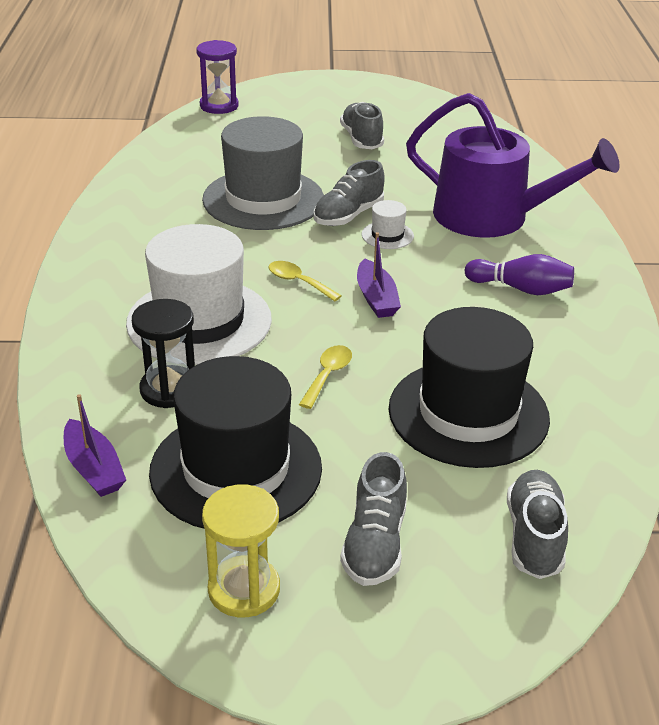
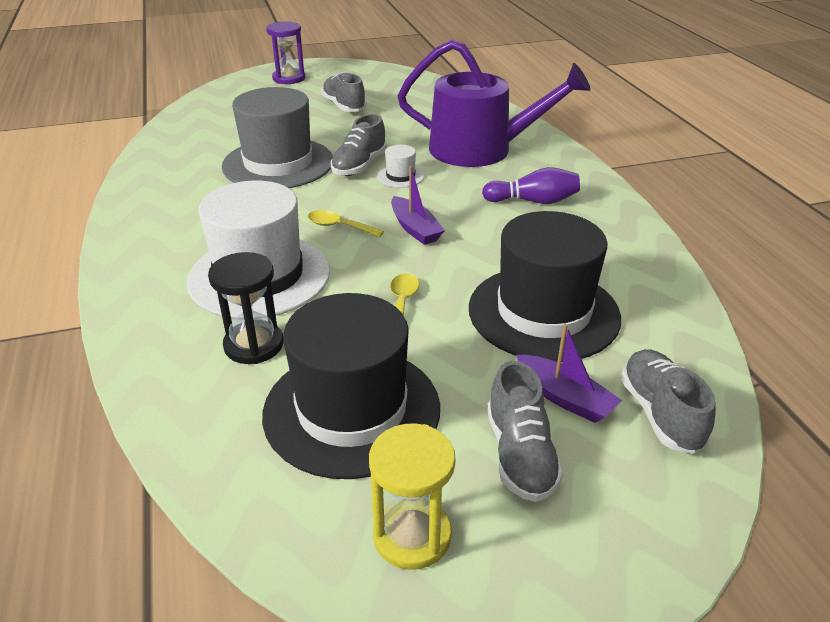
camera: 15 degrees left, 0 degrees up
purple boat [64,394,126,497] -> purple boat moved to [516,324,622,423]
purple hourglass [196,40,239,114] -> purple hourglass moved to [266,21,305,84]

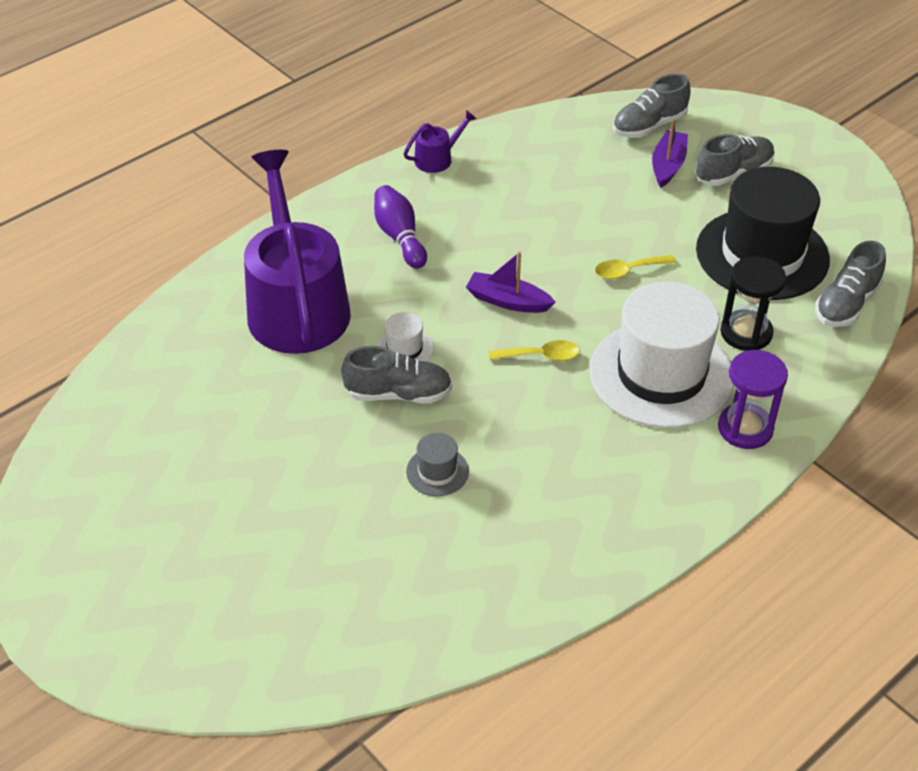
camera: 115 degrees left, 10 degrees up
grey hat [222,87,333,188] -> grey hat [406,433,469,496], size x0.41
purple hourglass [266,21,305,84] -> purple hourglass moved to [718,350,788,449]
yellow spoon [308,210,384,238] -> yellow spoon turned 90 degrees counterclockwise [489,340,580,361]
grey shoe [321,72,367,112] -> grey shoe moved to [815,241,886,327]
yellow hourglass [369,423,456,570] -> none
purple boat [391,166,445,245] -> purple boat turned 105 degrees counterclockwise [466,252,555,313]
black hat [469,211,621,362] -> none
none -> purple watering can [404,110,477,173]

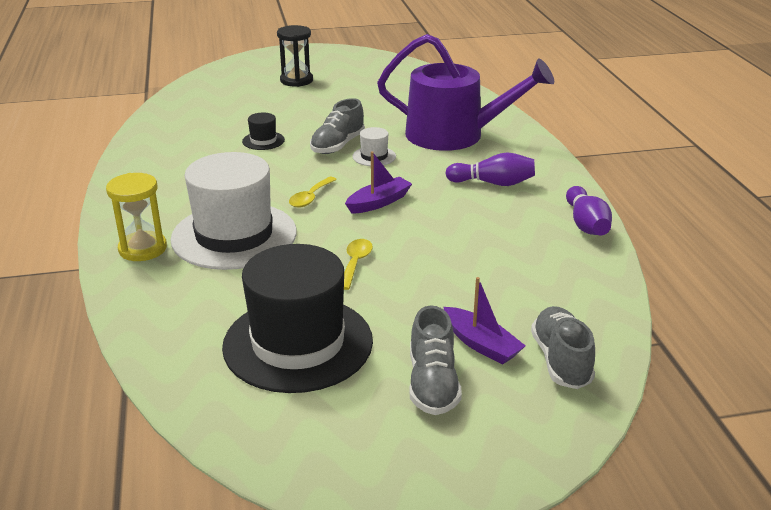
camera: 120 degrees right, 15 degrees down
purple watering can [404,110,477,173] -> purple bowling pin [566,186,612,235]
grey hat [406,433,469,496] -> black hat [242,113,285,150]
purple hourglass [718,350,788,449] -> yellow hourglass [106,173,167,261]
black hourglass [720,256,786,351] -> black hourglass moved to [277,25,313,87]
grey shoe [815,241,886,327] -> none

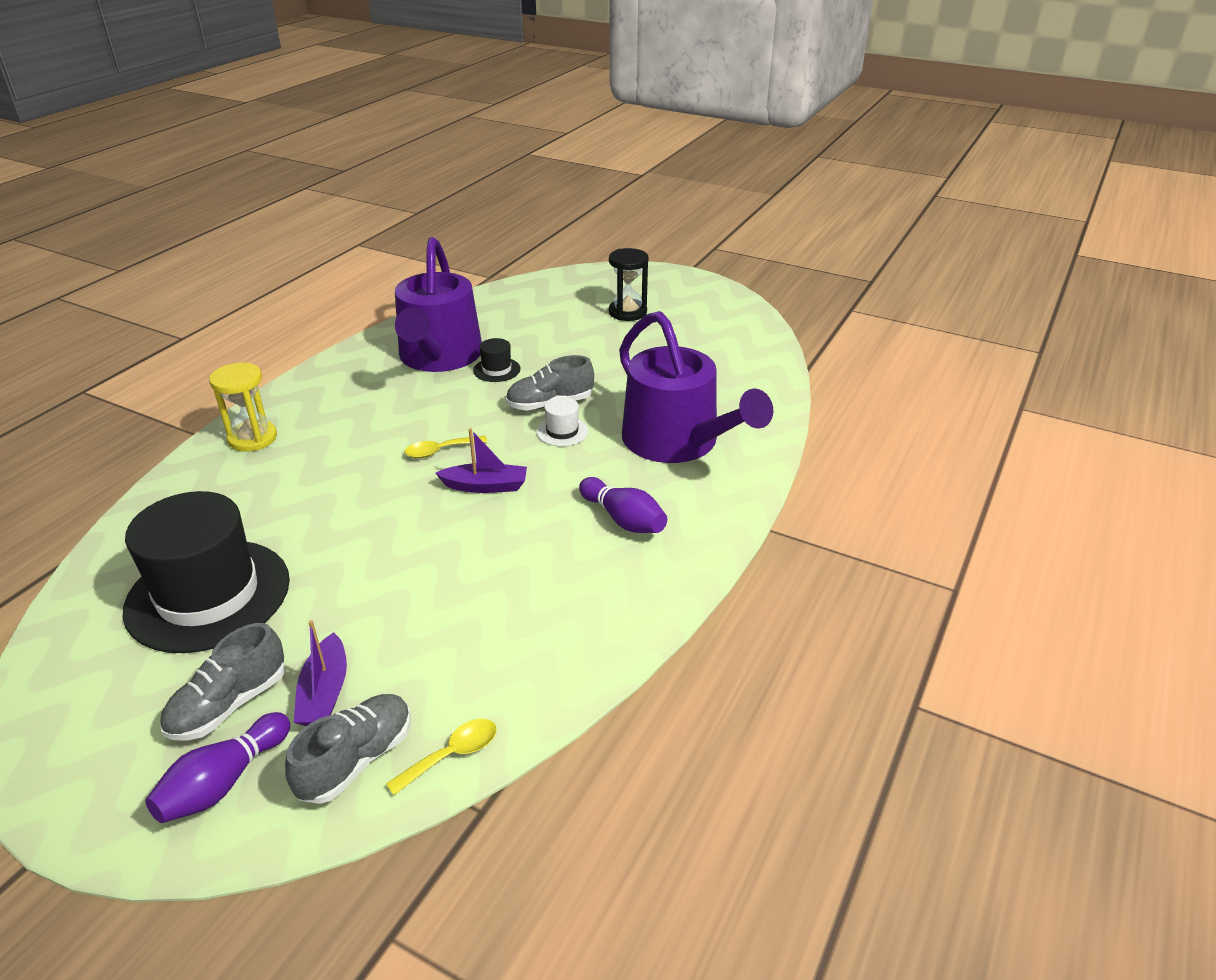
camera: 40 degrees right, 5 degrees up
white hat [170,152,297,270] -> none
yellow spoon [344,239,373,290] -> yellow spoon moved to [386,719,497,795]
purple bowling pin [566,186,612,235] -> purple bowling pin moved to [145,712,290,823]
none -> purple watering can [395,237,482,372]

